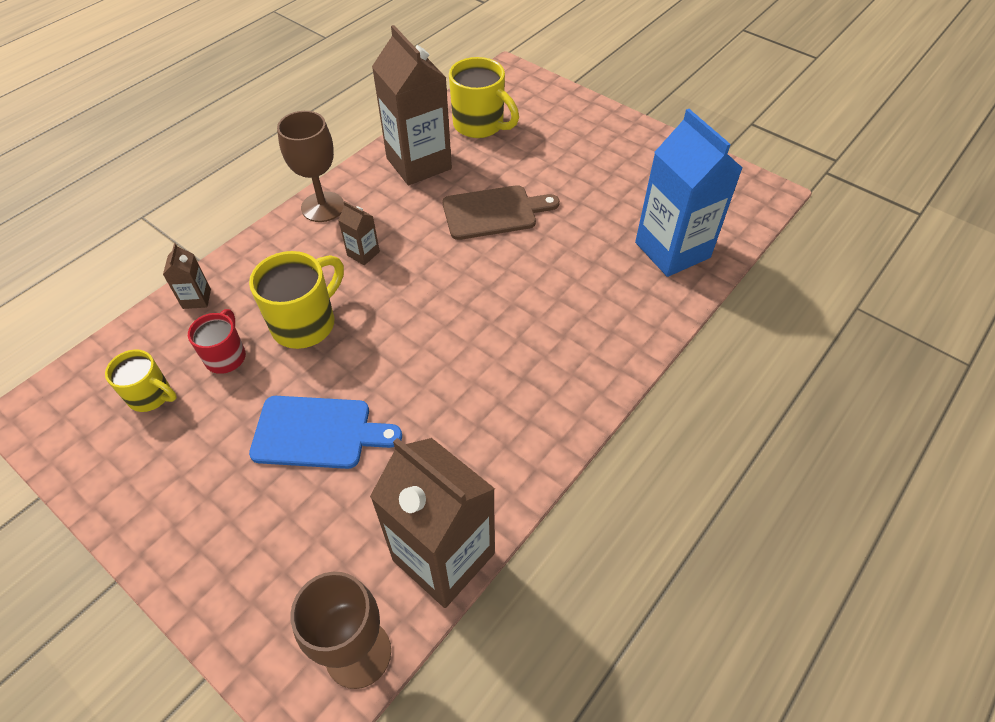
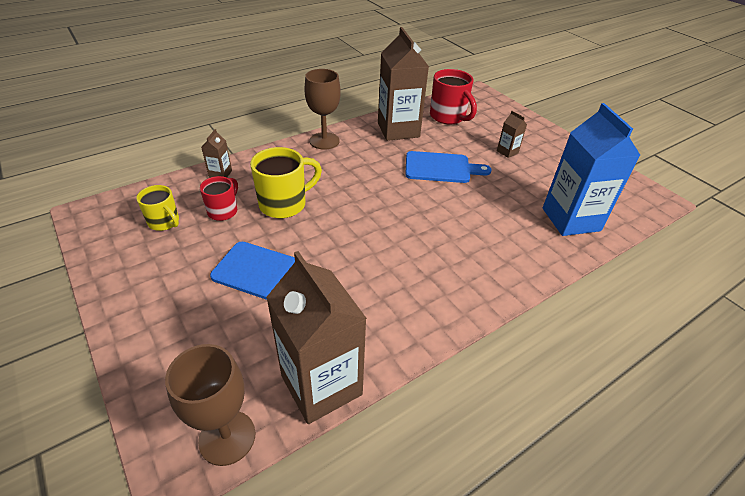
camera: 15 degrees right, 10 degrees down
brown carton [338,201,380,265] -> brown carton moved to [497,111,527,158]
brown cutting board [443,185,560,240] -> blue cutting board [405,151,492,183]
yellow mug [449,57,519,138] -> red mug [430,69,477,124]

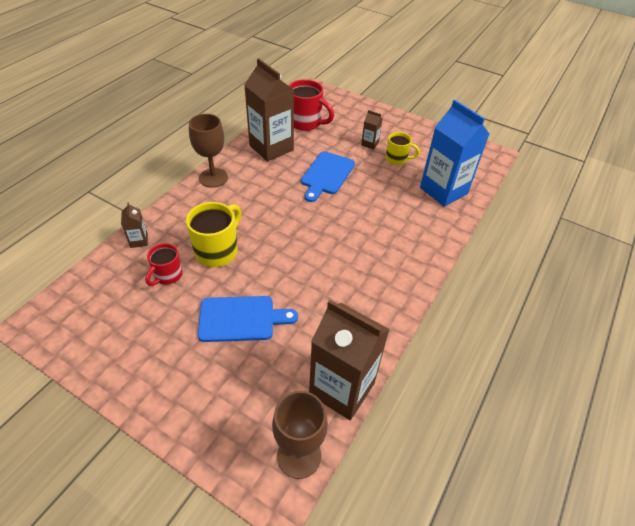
camera: 25 degrees left, 5 degrees up
yellow mug [136,185,179,231] -> yellow mug moved to [386,132,420,165]
red mug [200,176,238,221] -> red mug turned 150 degrees counterclockwise [145,243,183,286]
blue cutting board [405,151,492,183] -> blue cutting board turned 135 degrees clockwise [301,151,355,202]

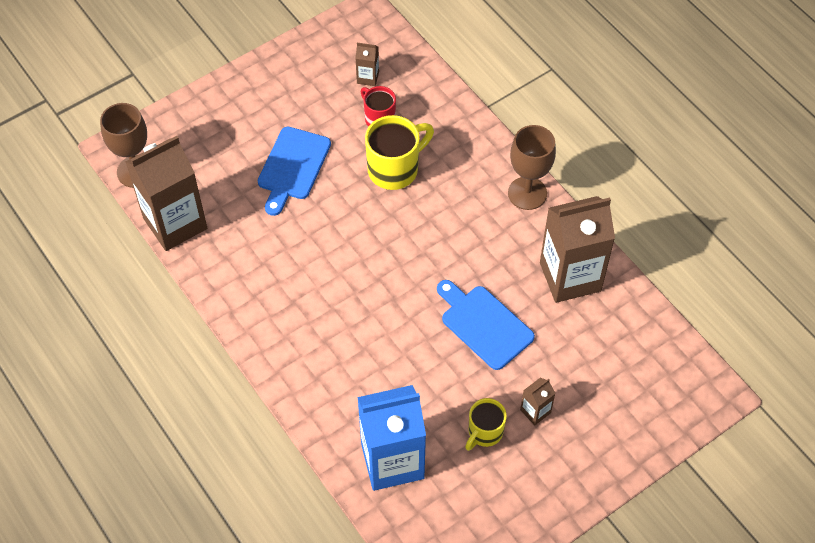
camera: 115 degrees right, 10 degrees up
brown carton [121,202,148,248] -> brown carton moved to [355,43,379,86]
yellow mug [186,202,241,267] -> yellow mug turned 90 degrees counterclockwise [365,115,434,190]
red mug [288,79,334,131] -> none

